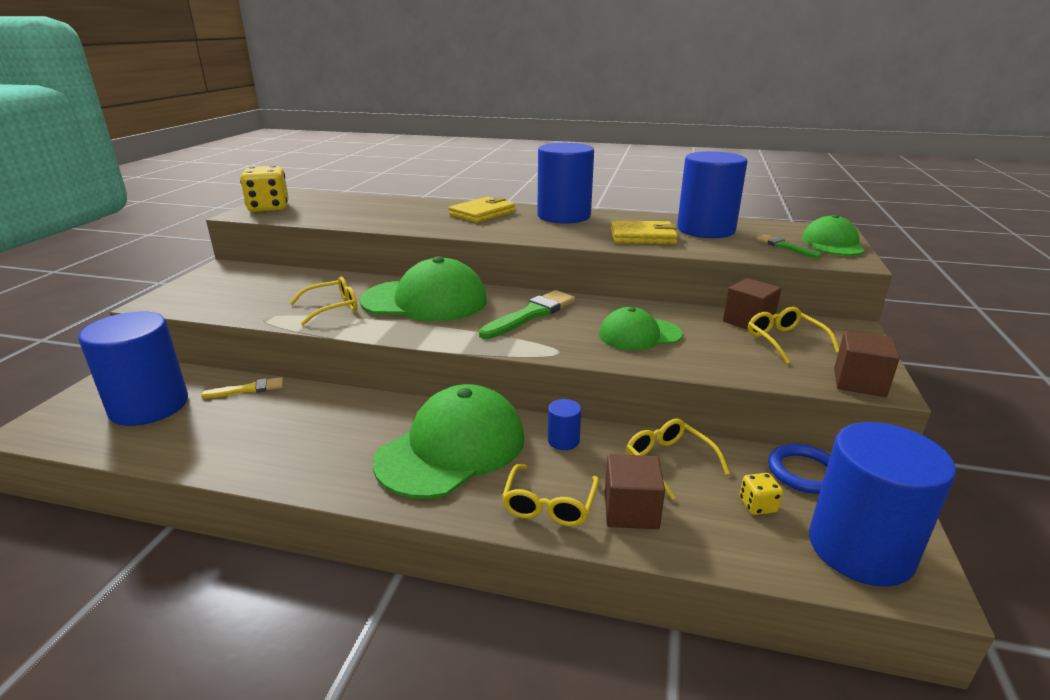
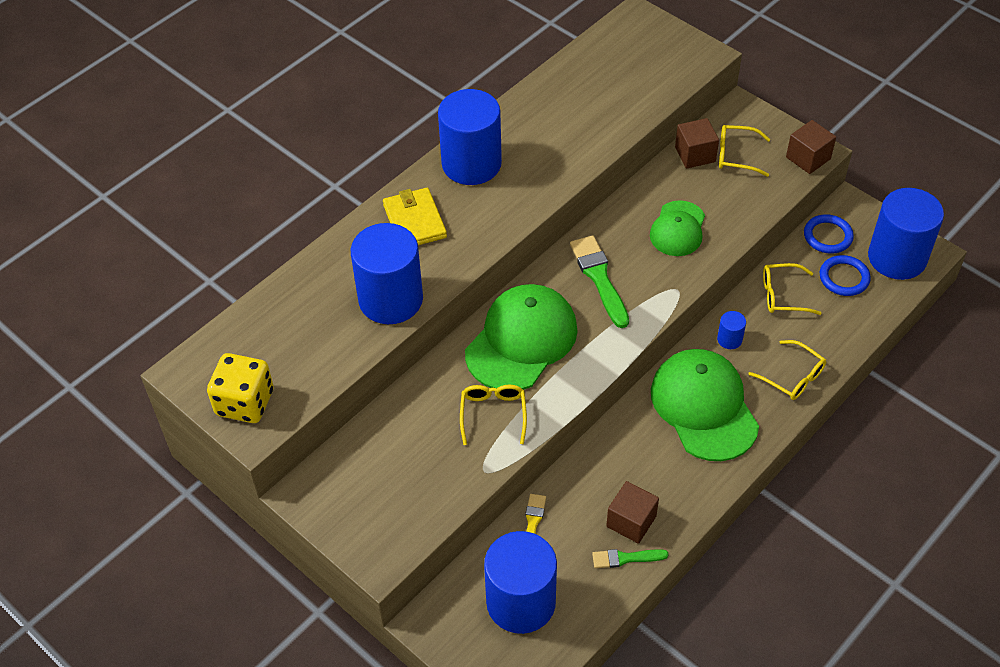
camera: 60 degrees left, 25 degrees up
brown cube [605,454,665,529] -> brown cube moved to [606,481,659,544]
yellow wallet [610,221,678,244] -> none
blue cylinder [677,151,747,238] -> blue cylinder moved to [351,223,423,324]
yellow dice [739,473,783,515] -> blue ring [820,255,871,296]
green brush [756,235,822,258] -> green brush moved to [592,549,668,568]
green cap [802,215,865,256] -> none

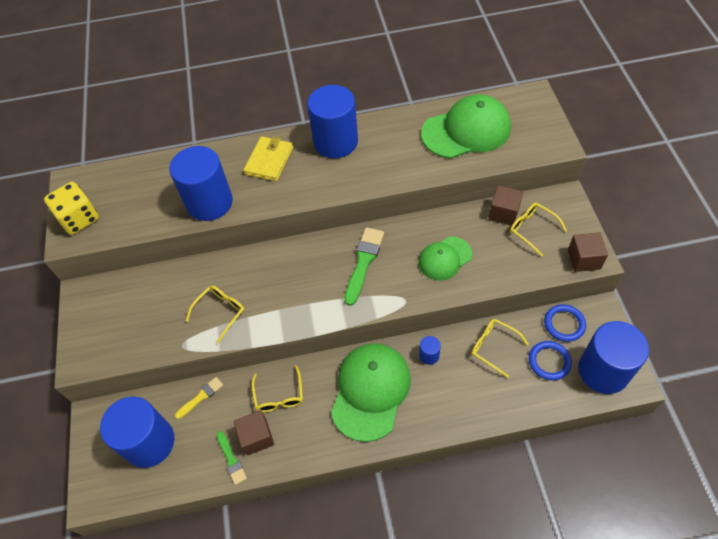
camera: 40 degrees right, 5 degrees up
green cap [465,284,578,390] -> green cap moved to [421,94,511,159]
green brush [592,549,668,568] -> green brush turned 150 degrees counterclockwise [217,431,247,485]
yellow glasses [748,340,826,400] -> yellow glasses moved to [251,365,303,412]

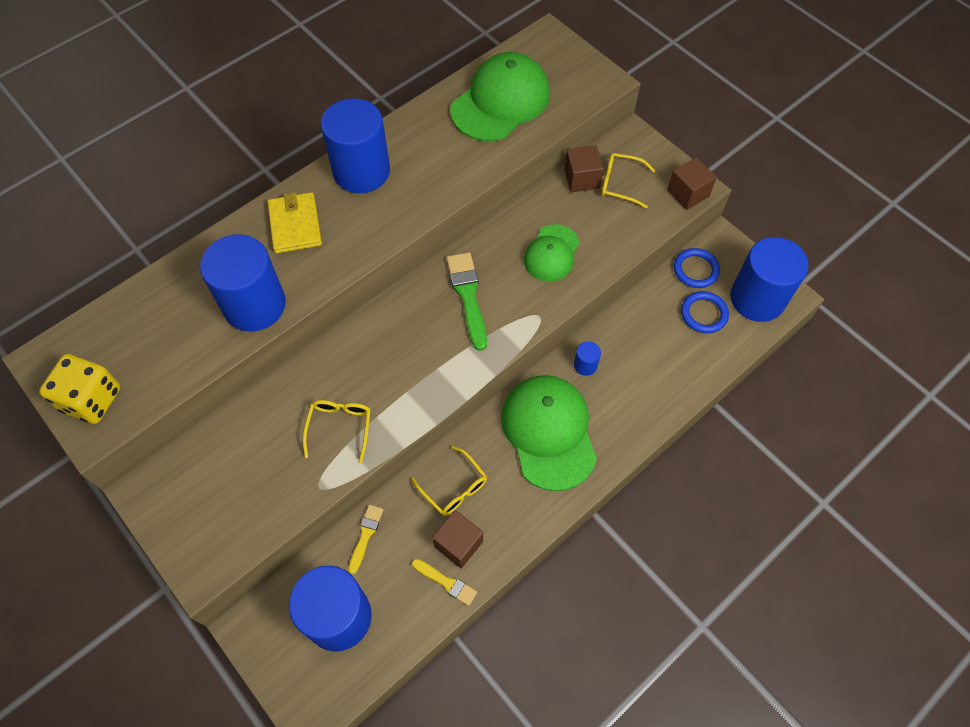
camera: 35 degrees left, 5 degrees up
green brush [217,431,247,485] -> yellow brush [412,559,477,606]
yellow glasses [471,319,529,378] -> none

